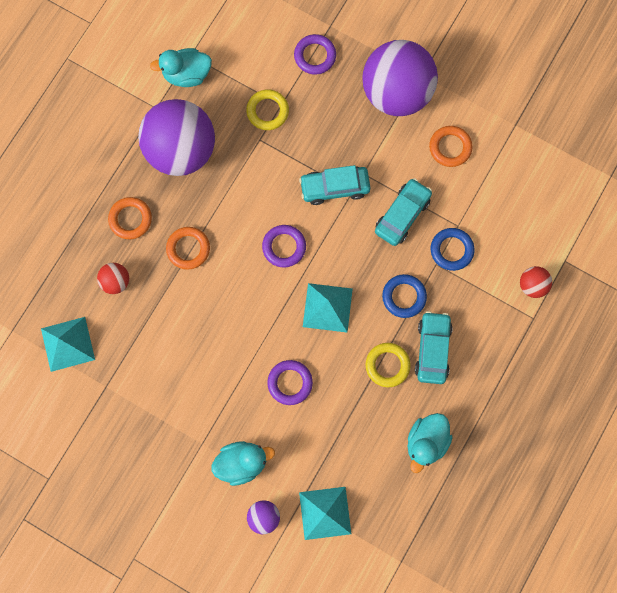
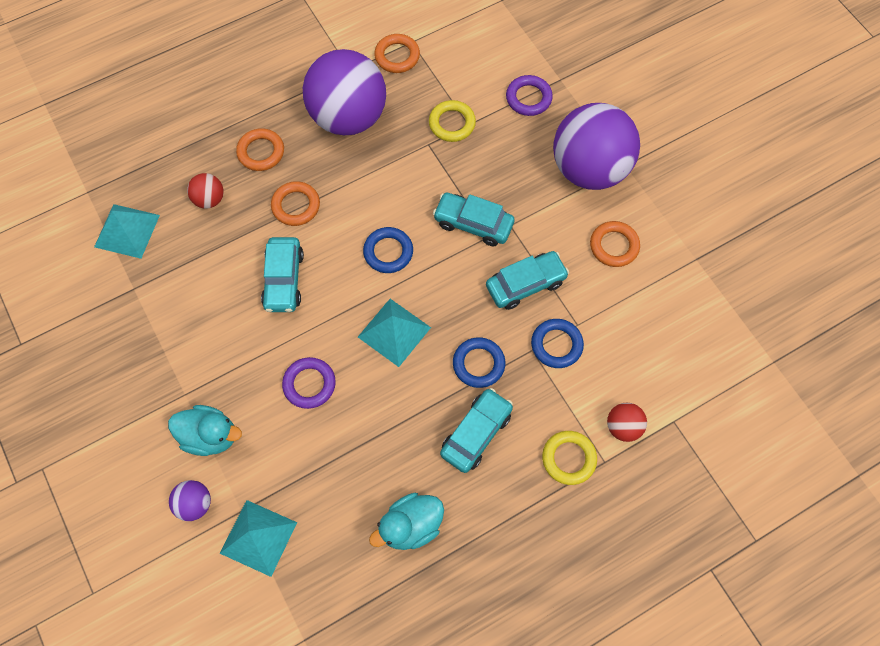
camera: 30 degrees right, 10 degrees down
turquoise duck [150,48,212,87] -> orange ring [374,34,420,73]
purple ring [262,225,306,267] -> blue ring [363,227,413,273]
yellow ring [366,343,411,387] -> yellow ring moved to [542,431,597,485]
none -> turquoise car [261,237,304,312]

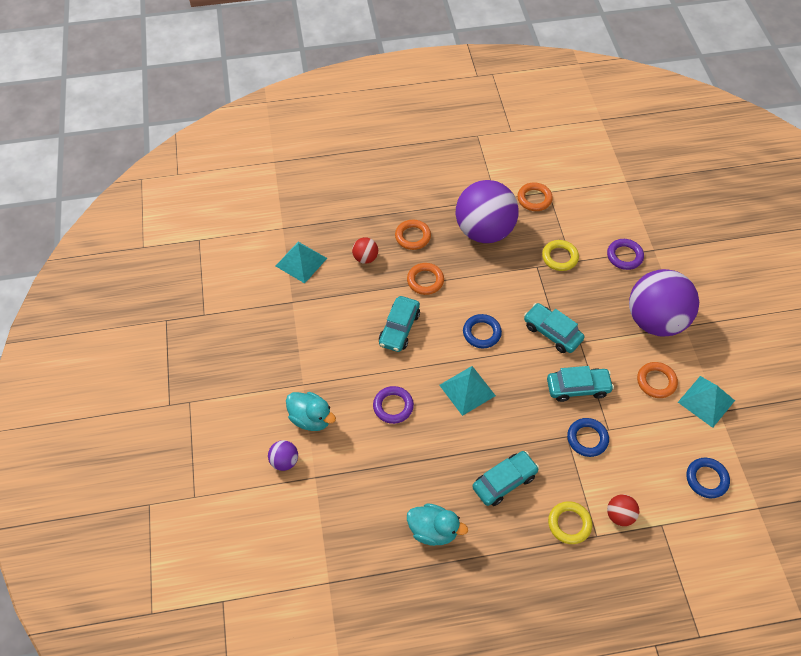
camera: 20 degrees right, 10 degrees down
turquoise pyramid [220,500,297,577] -> turquoise pyramid moved to [678,376,735,428]
turquoise duck [369,493,444,550] -> turquoise duck turned 150 degrees counterclockwise [407,503,468,546]
blue ring [453,337,505,388] -> blue ring moved to [687,458,730,498]

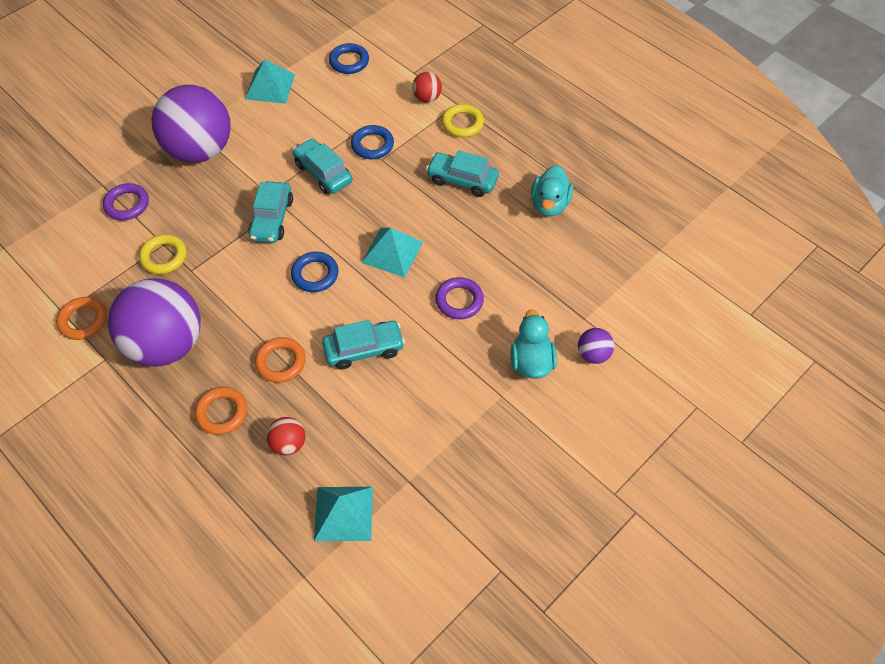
camera: 125 degrees left, 0 degrees up
turquoise duck [407,503,468,546] -> turquoise duck turned 150 degrees counterclockwise [531,165,573,216]
orange ring [637,362,678,398] -> none

